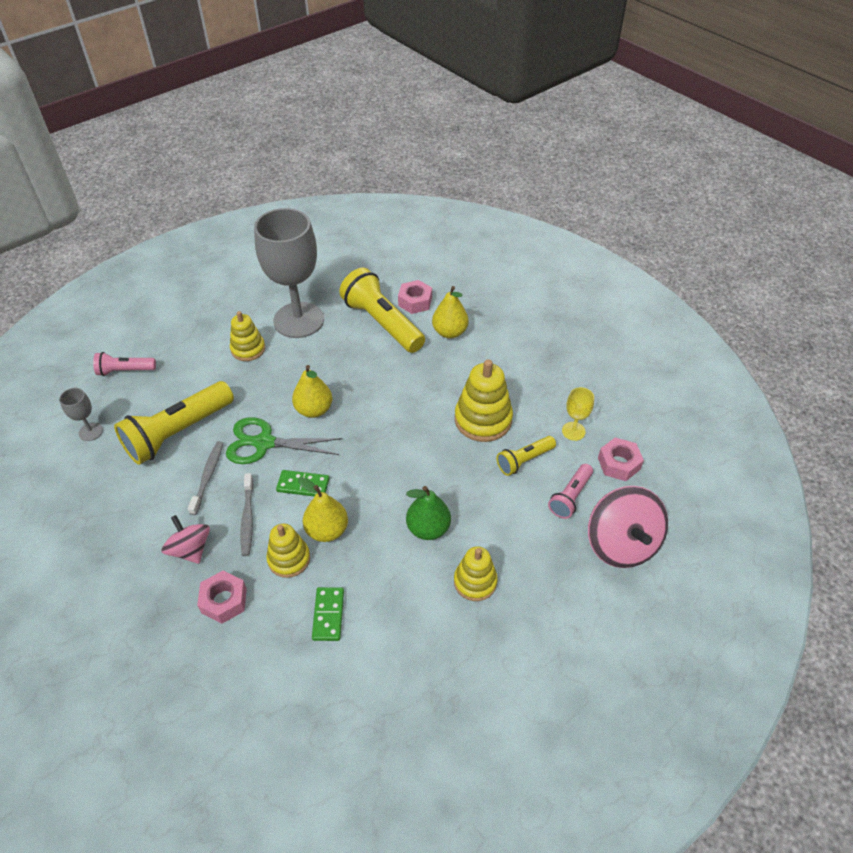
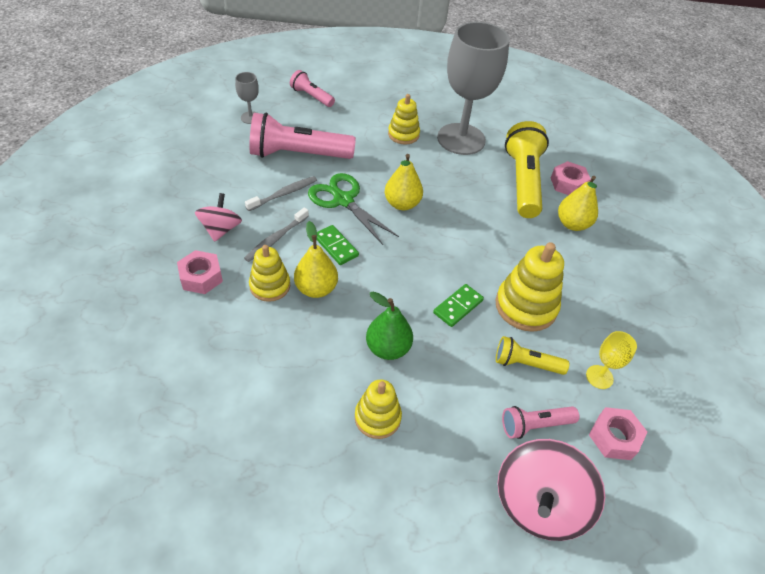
camera: 40 degrees right, 0 degrees up
yellow flashlight [114,381,234,465] -> pink flashlight [249,113,356,159]
green domino [312,587,344,641] -> green domino moved to [433,284,484,327]

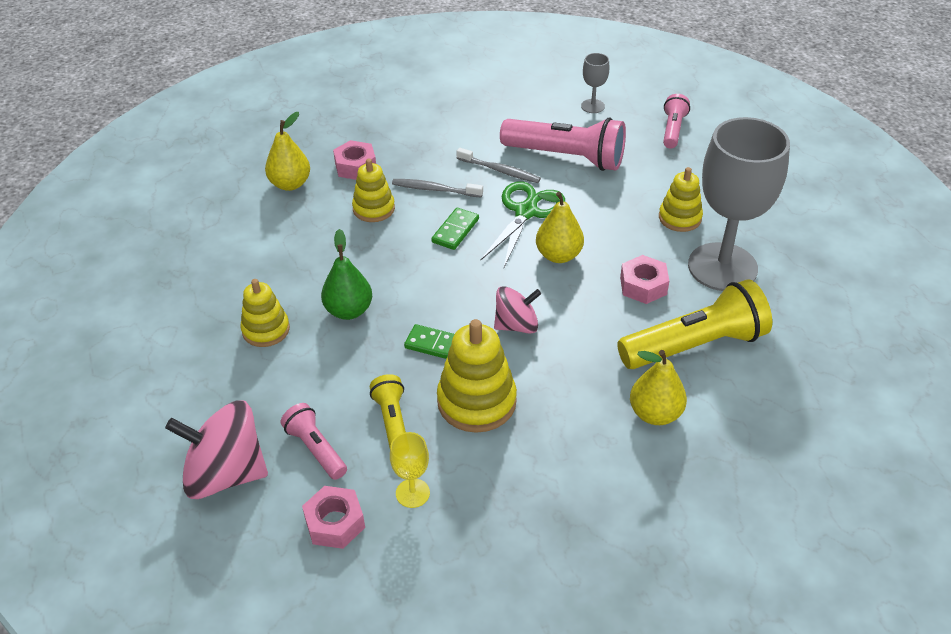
camera: 70 degrees right, 5 degrees down
pink spinning top [195,193,242,242] -> pink spinning top moved to [494,286,541,334]
pink flashlight [249,113,356,159] -> pink flashlight turned 135 degrees clockwise [500,118,626,171]
yellow pear [294,221,338,298] -> yellow pear moved to [265,112,310,191]
pink nut [551,161,591,195] -> pink nut moved to [620,255,669,304]

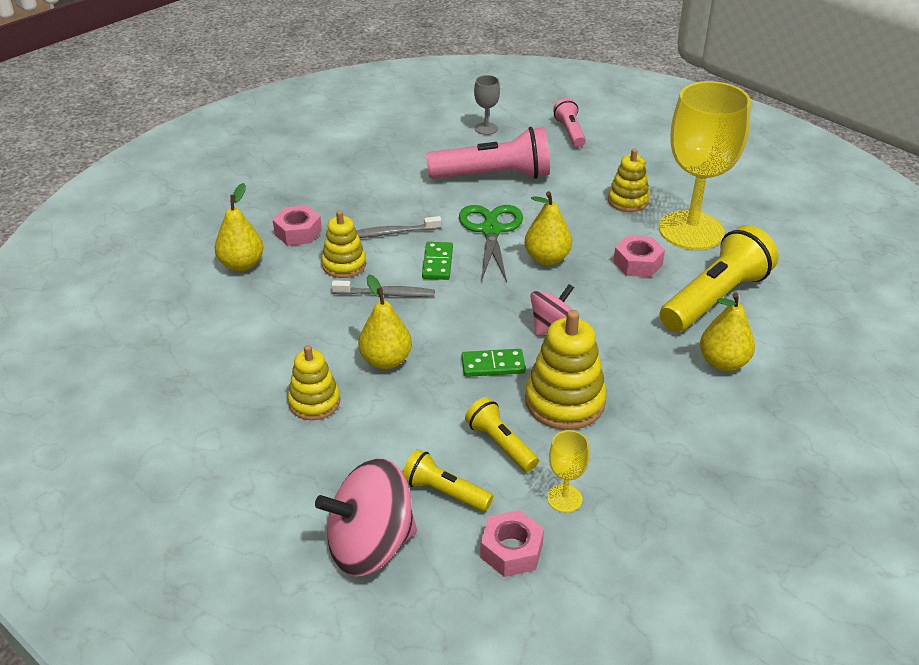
camera: 25 degrees left, 5 degrees down
pink flashlight [281,403,347,480] -> yellow flashlight [403,449,493,512]
green pear [321,229,372,320] -> yellow pear [358,275,412,369]
grey toothbrush [456,148,541,183] -> grey toothbrush moved to [332,280,435,297]
grey goblet [688,117,790,291] -> yellow goblet [659,81,751,250]

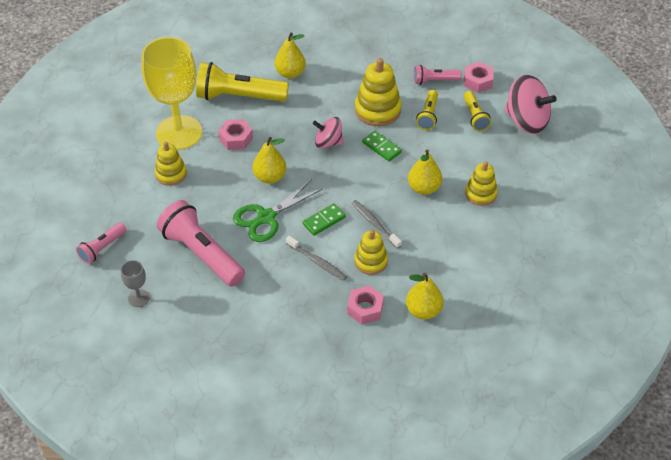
camera: 130 degrees left, 10 degrees up
yellow goblet [547,430,590,513] -> pink flashlight [413,65,462,85]

